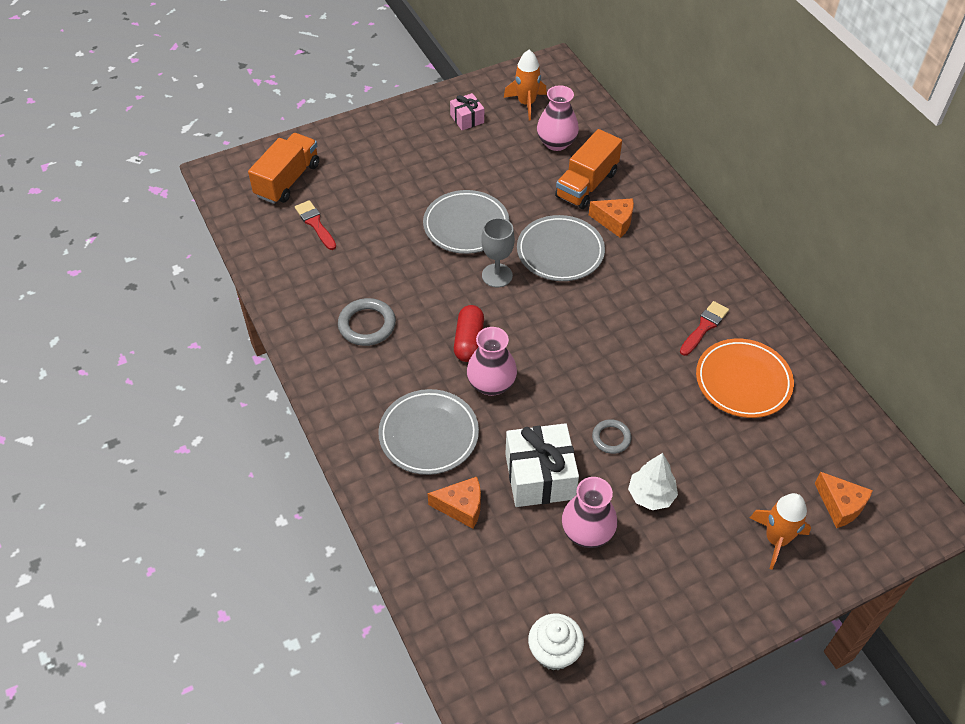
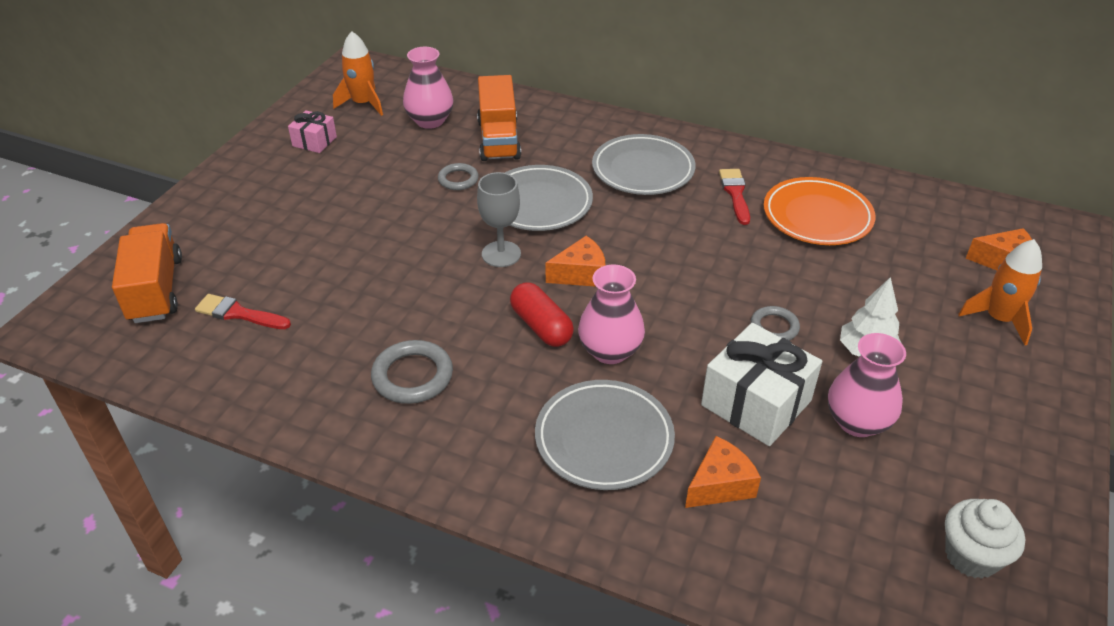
camera: 40 degrees left, 10 degrees down
grey plate [423,190,509,254] -> grey plate moved to [592,134,696,195]
orange cheese [589,198,634,238] -> orange cheese moved to [545,236,605,287]
none -> grey ring [438,163,479,190]

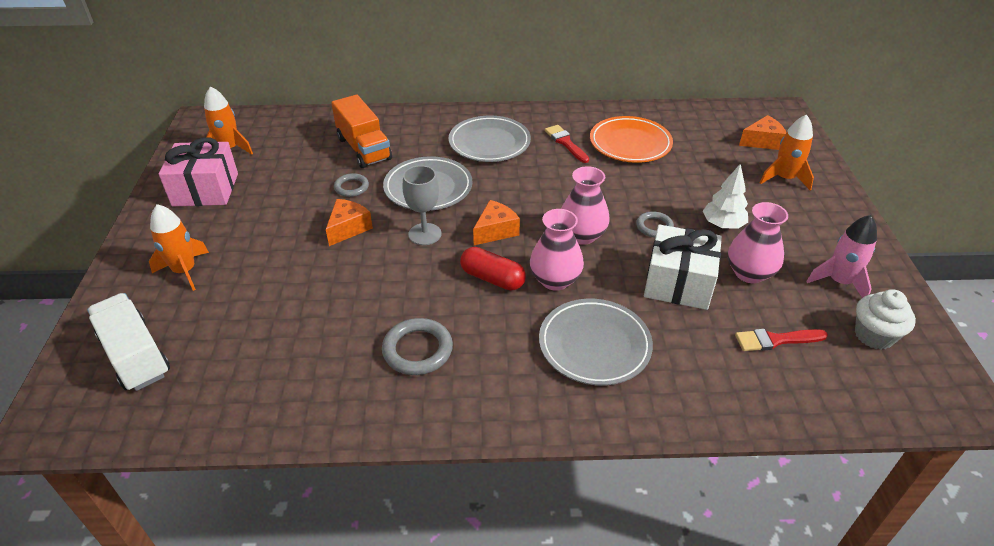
camera: 25 degrees left, 0 degrees up
orange truck [112,223,182,323] -> white truck [87,293,170,391]
red brush [195,294,291,329] -> red brush moved to [735,329,828,351]
pink gift [288,110,337,153] -> pink gift [159,138,238,206], size x1.84
pink vase [403,47,453,129] -> pink vase moved to [561,166,610,245]
orange cheese [685,436,761,508] -> orange cheese moved to [326,199,373,246]
none -> orange rocket [149,204,209,291]
none -> pink rocket [806,215,877,298]

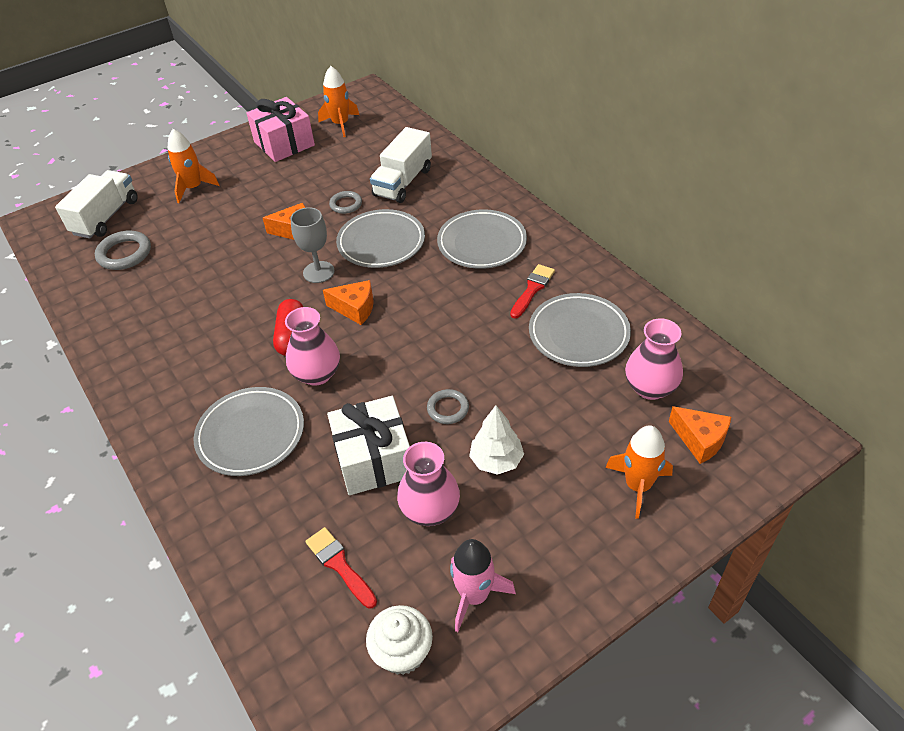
camera: 60 degrees right, 5 degrees up
orange truck [331,95,392,168] -> white truck [370,127,432,203]
grey ring [382,318,453,375] -> grey ring moved to [95,230,151,270]
pink vase [561,166,610,245] -> pink vase moved to [625,318,683,400]
orange plate [590,116,673,163] -> grey plate [529,293,631,367]

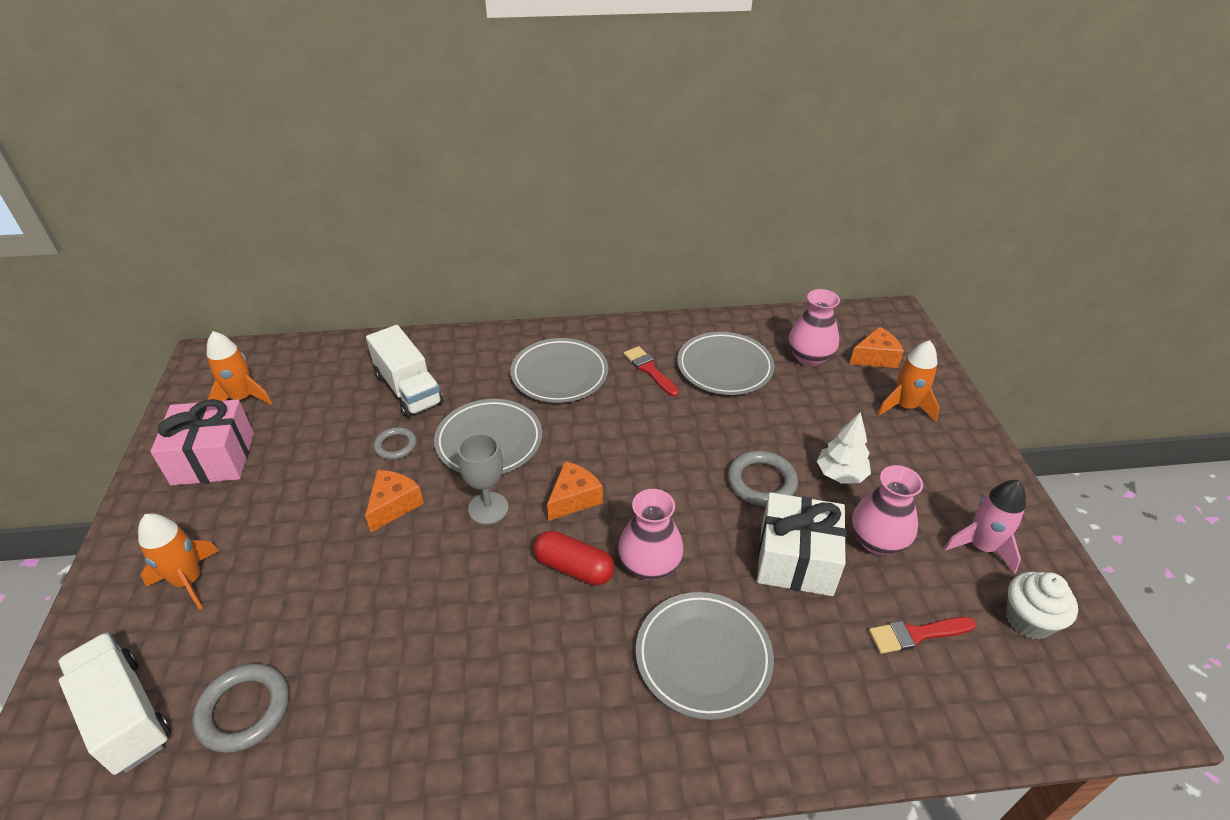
camera: 65 degrees left, 5 degrees down
grey ring [427,389,469,424] -> grey ring [728,451,798,506], size x1.59

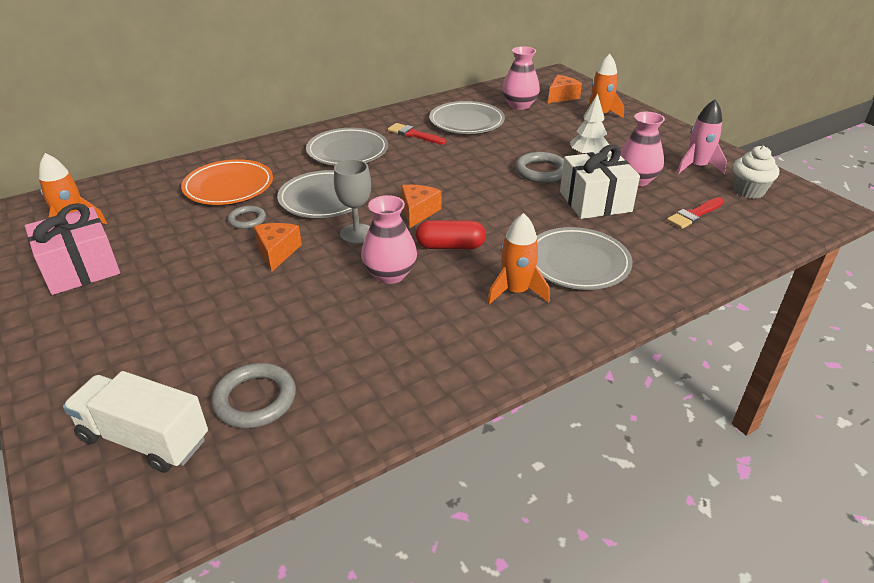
camera: 25 degrees left, 5 degrees down
orange rocket [138,514,219,610] -> orange rocket moved to [487,213,550,304]
white truck [366,325,444,418] -> orange plate [181,159,273,205]
pink vase [618,489,684,580] -> pink vase moved to [361,195,417,284]

